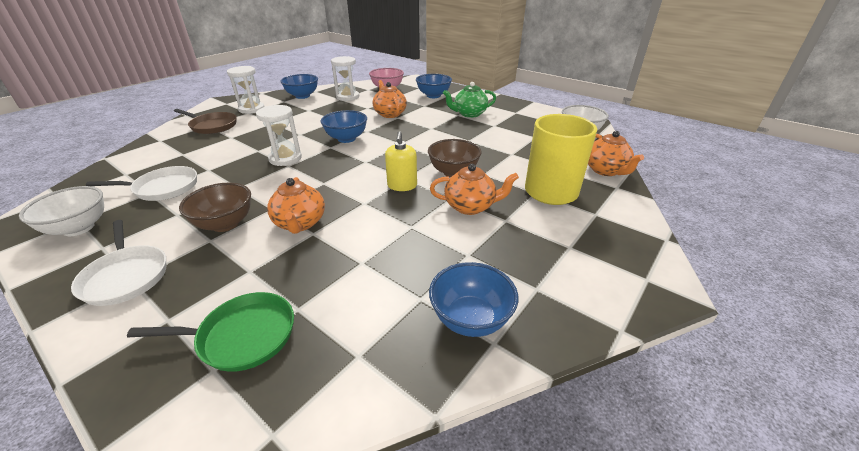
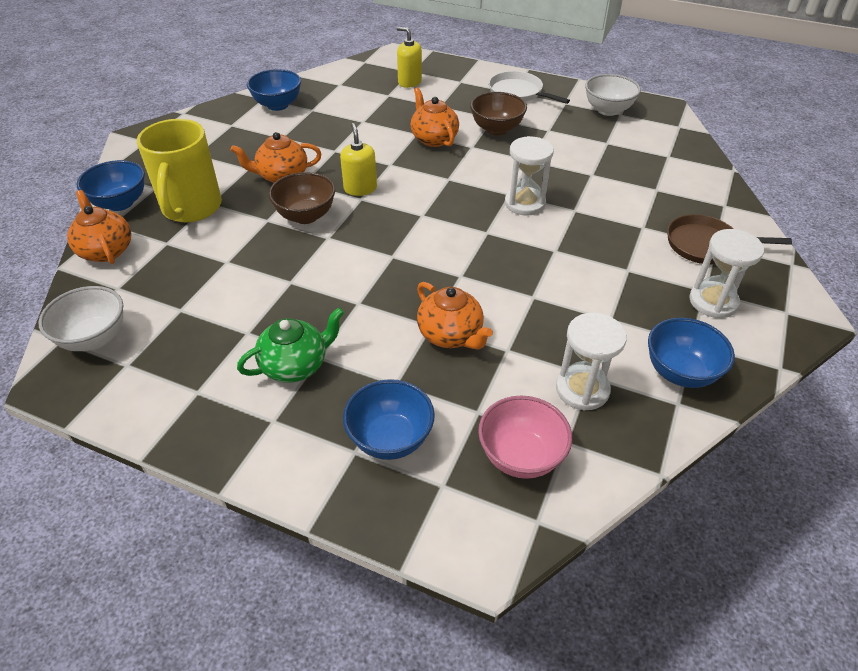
camera: 165 degrees right, 10 degrees up
white pan [86,166,197,201] -> none
green pan [127,292,294,372] -> yellow soap dispenser [397,27,422,88]
blue bowl [320,110,367,143] -> blue bowl moved to [76,160,145,211]

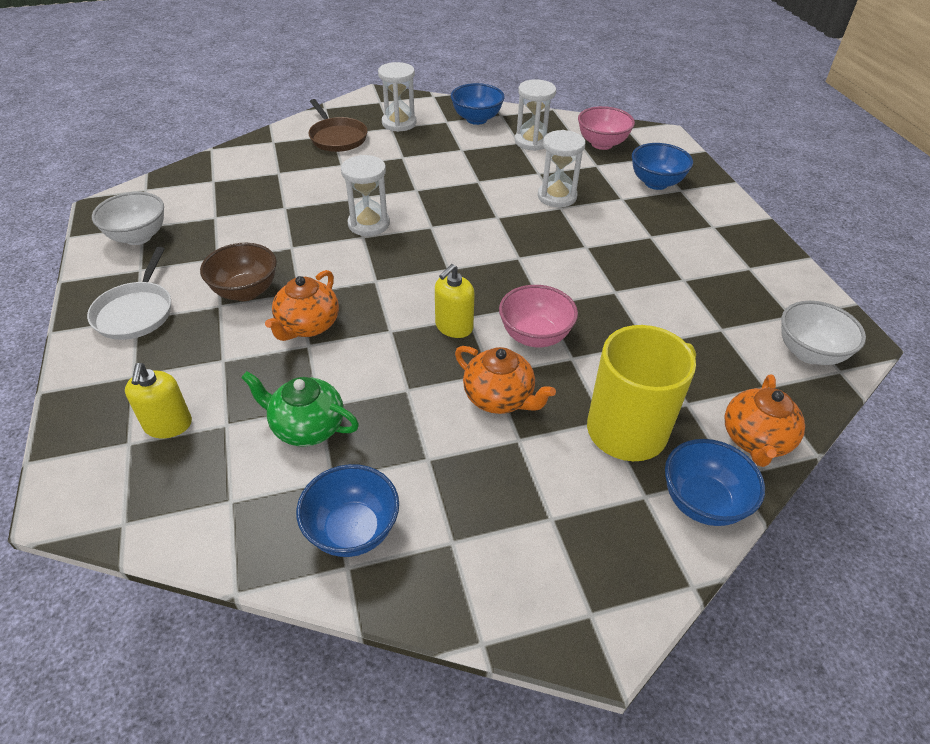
camera: 130 degrees left, 0 degrees up
green teapot [237,307,344,383] -> green teapot moved to [241,371,359,447]
brown bowl [269,172,335,224] -> pink bowl [499,285,578,347]
orange teapot [417,282,493,349] -> white hourglass [538,130,585,208]

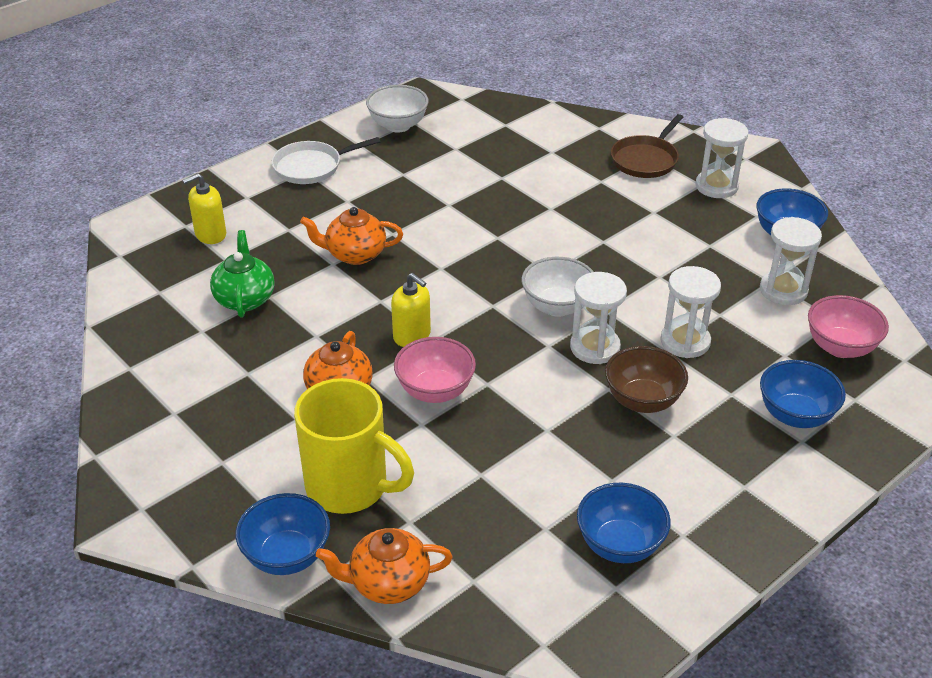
camera: 65 degrees right, 5 degrees down
brown bowl [200,243,277,301] -> brown bowl moved to [605,346,688,413]
blue bowl [296,464,399,557] -> blue bowl moved to [577,483,671,563]
white hourglass [341,155,390,236] -> white hourglass moved to [570,272,627,364]
yellow soap dispenser [435,264,475,338] -> yellow soap dispenser turned 150 degrees counterclockwise [391,273,431,347]
white bowl [781,301,866,365] -> white bowl moved to [522,257,593,317]

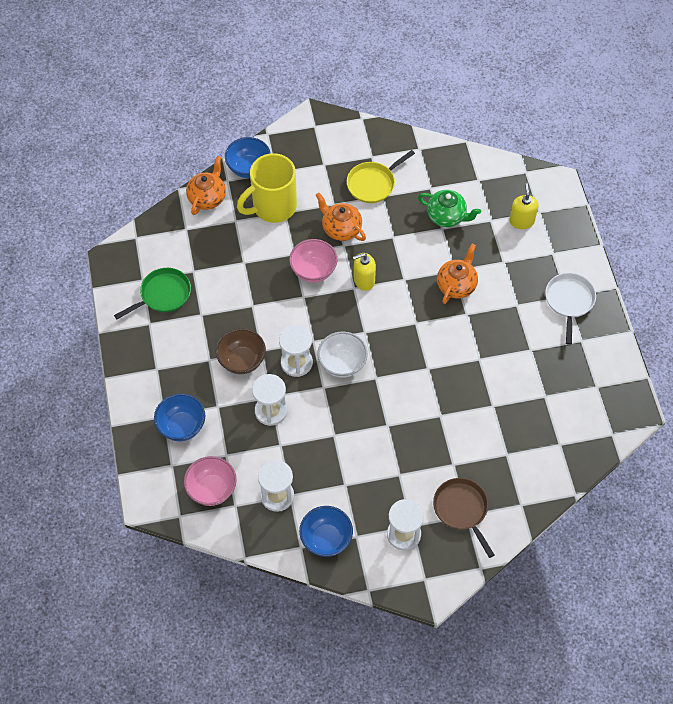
camera: 120 degrees right, 20 degrees up
white bowl [366,85,428,133] -> none
blue bowl [577,483,671,563] -> green pan [114,268,191,319]
none -> yellow pan [347,150,415,203]

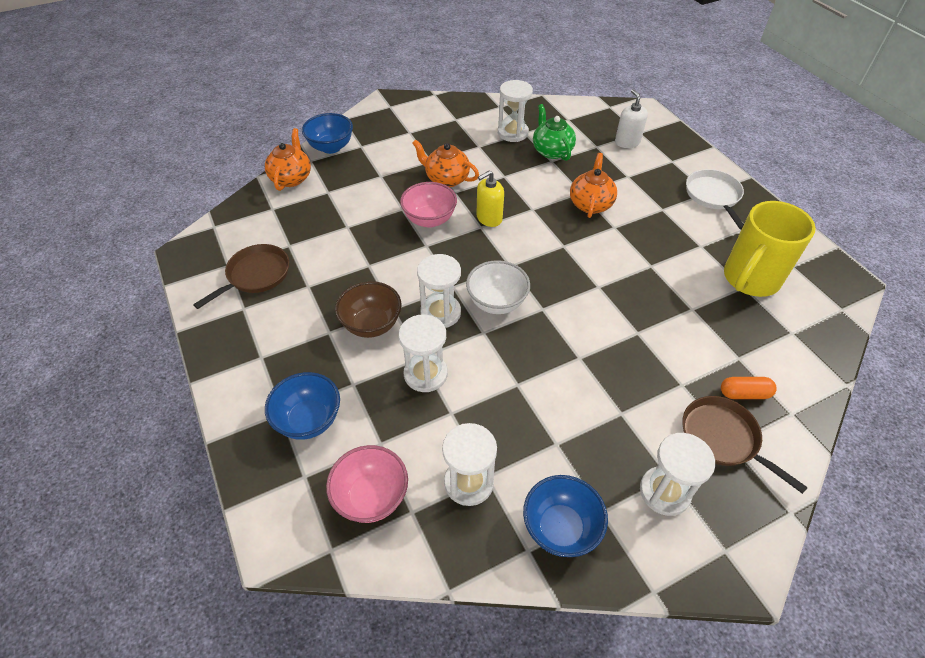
camera: 15 degrees left, 10 degrees down
green pan [114,268,191,319] -> brown pan [193,244,289,309]
yellow mug [237,153,297,223] -> yellow mug moved to [724,201,816,297]
yellow pan [347,150,415,203] -> none
green teapot [418,190,481,227] -> green teapot turned 120 degrees counterclockwise [533,104,576,161]
yellow soap dispenser [509,183,538,229] -> white soap dispenser [615,89,648,148]
none -> white hourglass [498,80,533,142]
none -> orange capsule [721,377,777,399]

